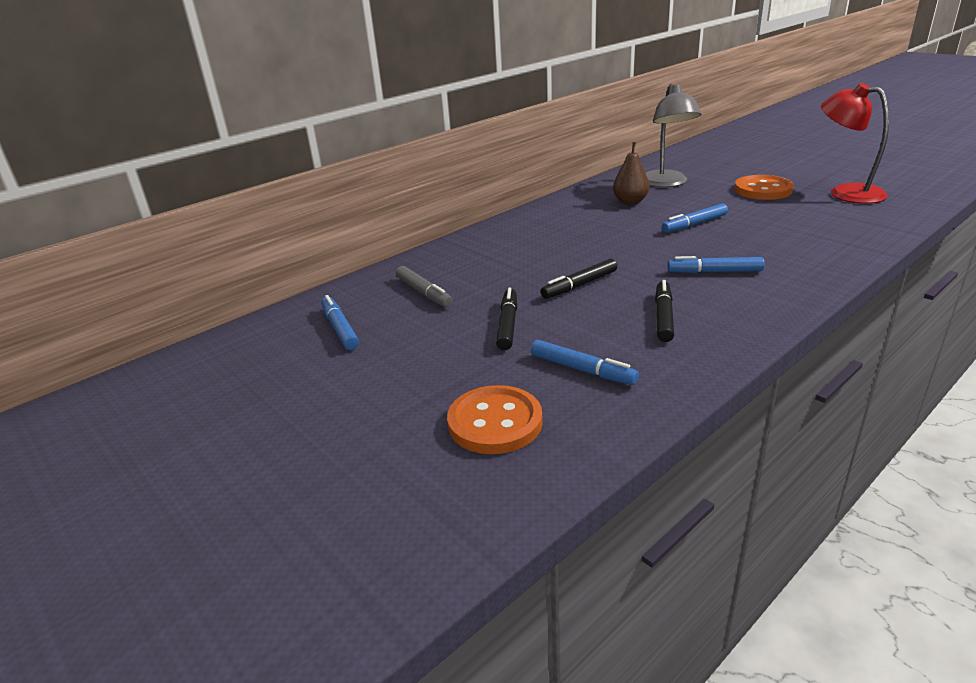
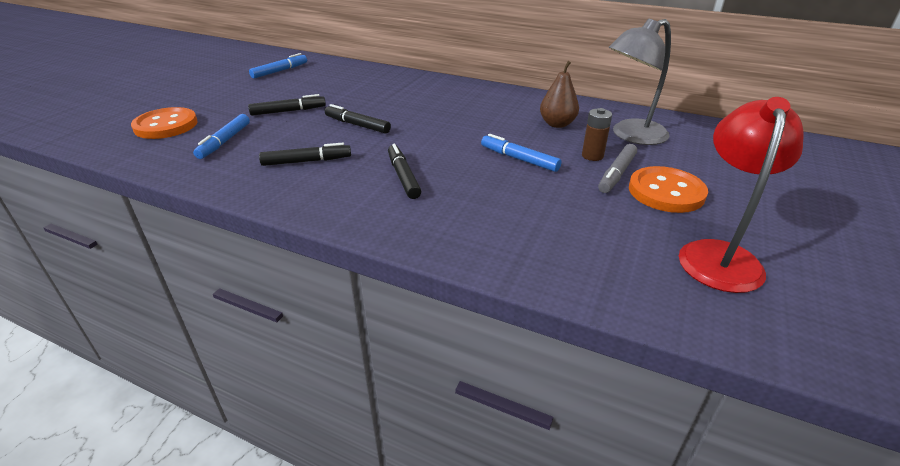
camera: 65 degrees right, 5 degrees up
grey marker [396,266,453,308] -> grey marker moved to [598,144,637,193]
blue marker [667,256,765,273] -> black marker [388,144,421,199]
none -> brown battery [582,108,612,161]

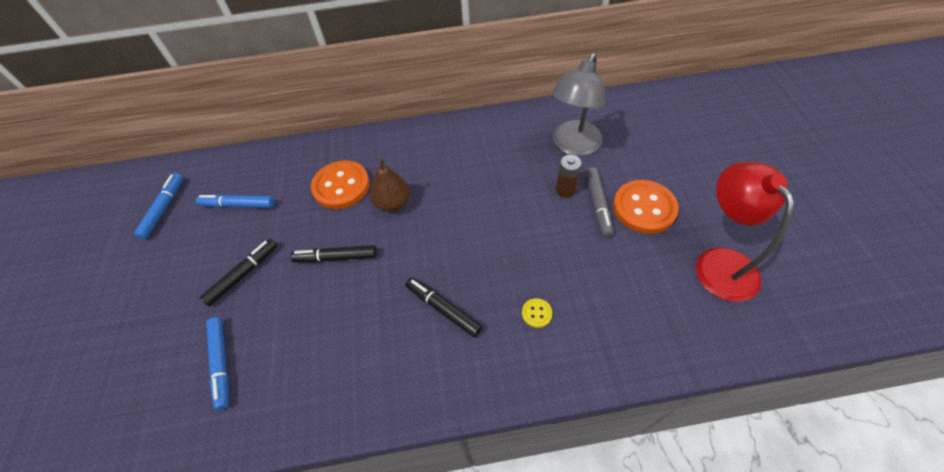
camera: 30 degrees left, 20 degrees up
orange button [131,107,197,139] -> orange button moved to [311,161,370,209]
black marker [259,143,351,166] -> none
blue marker [481,134,561,172] -> blue marker moved to [196,194,275,208]
brown pear [540,61,579,128] -> brown pear moved to [370,158,410,212]
none -> yellow button [522,298,552,328]

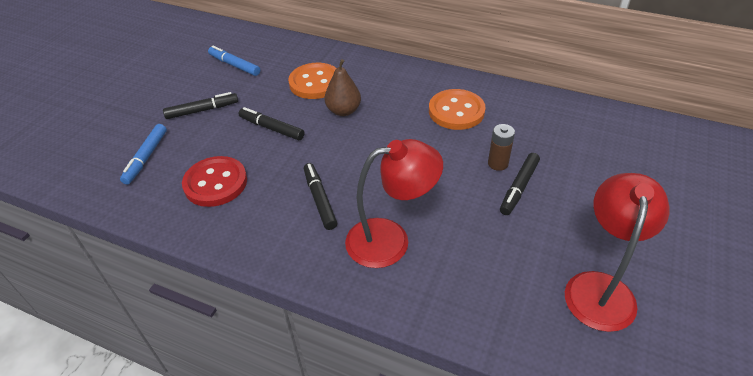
camera: 30 degrees right, 10 degrees down
blue marker [134,173,183,240] -> none
yellow button [522,298,552,328] -> red lamp [345,139,443,268]
grey lamp [551,53,606,156] -> none
grey marker [586,167,614,237] -> black marker [500,153,540,215]
orange button [613,180,679,234] -> orange button moved to [429,89,486,130]
none -> red button [182,156,247,207]

